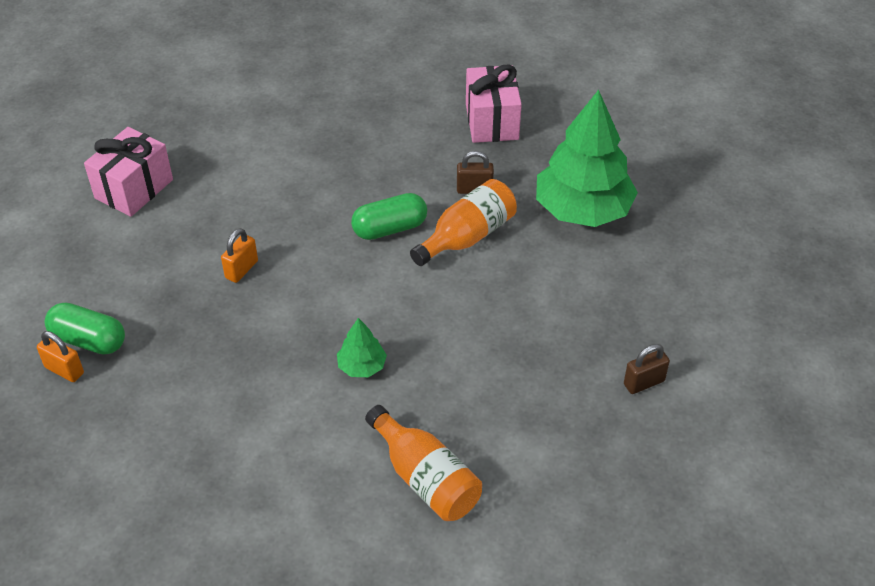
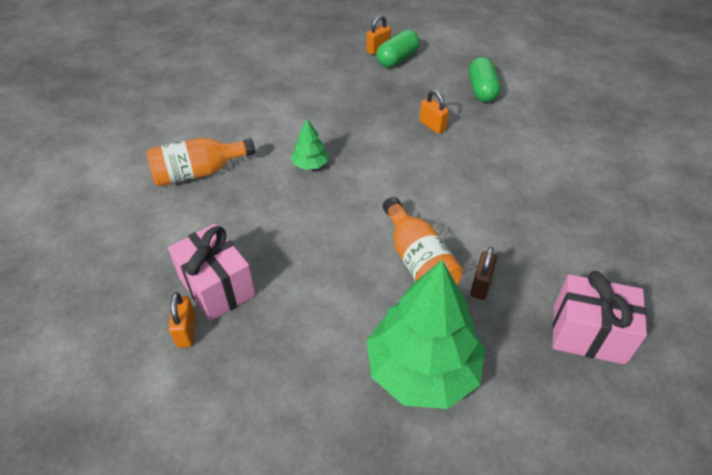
camera: 110 degrees right, 0 degrees up
pink gift [84,127,173,217] -> pink gift moved to [168,224,256,322]
green capsule [351,193,427,240] -> green capsule moved to [469,57,501,102]
brown padlock [624,344,670,394] -> orange padlock [169,292,196,348]

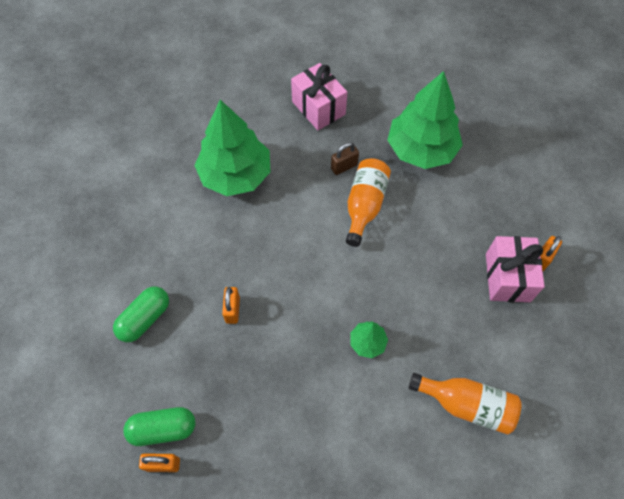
camera: 140 degrees left, 15 degrees up
none -> green tree [194,100,271,196]

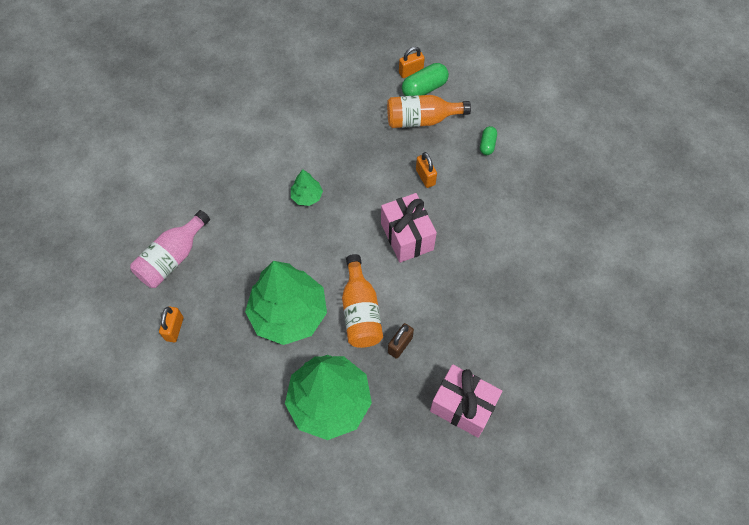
camera: 155 degrees right, 0 degrees up
green capsule [113,286,169,342] -> green capsule [480,126,497,155], size x0.60
green tree [194,100,271,196] -> green tree moved to [245,261,327,345]
orange bottle [409,373,522,435] -> orange bottle moved to [387,95,471,128]
pink gift [486,236,545,302] -> pink gift moved to [381,193,437,263]
none -> pink bottle [130,210,210,288]

